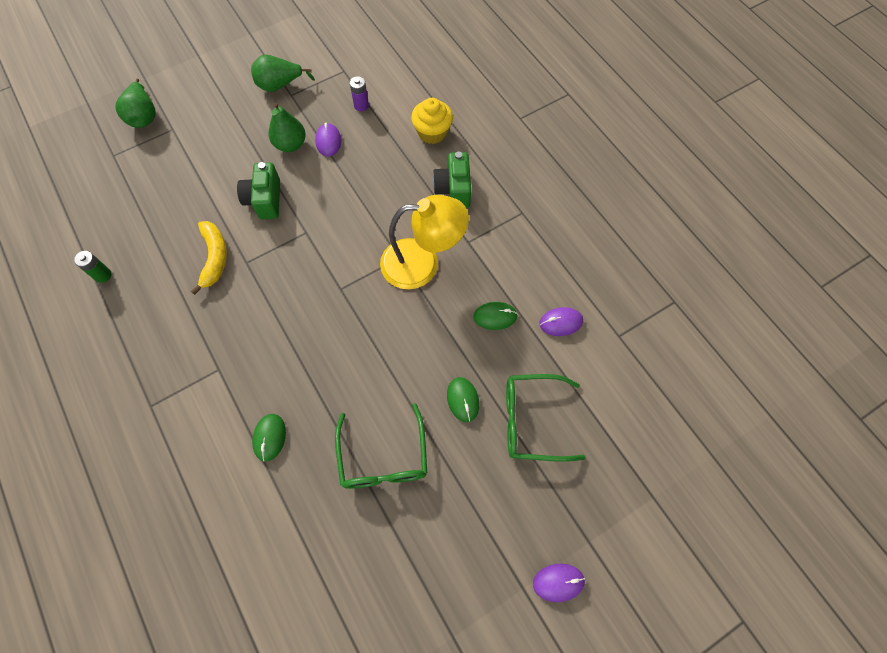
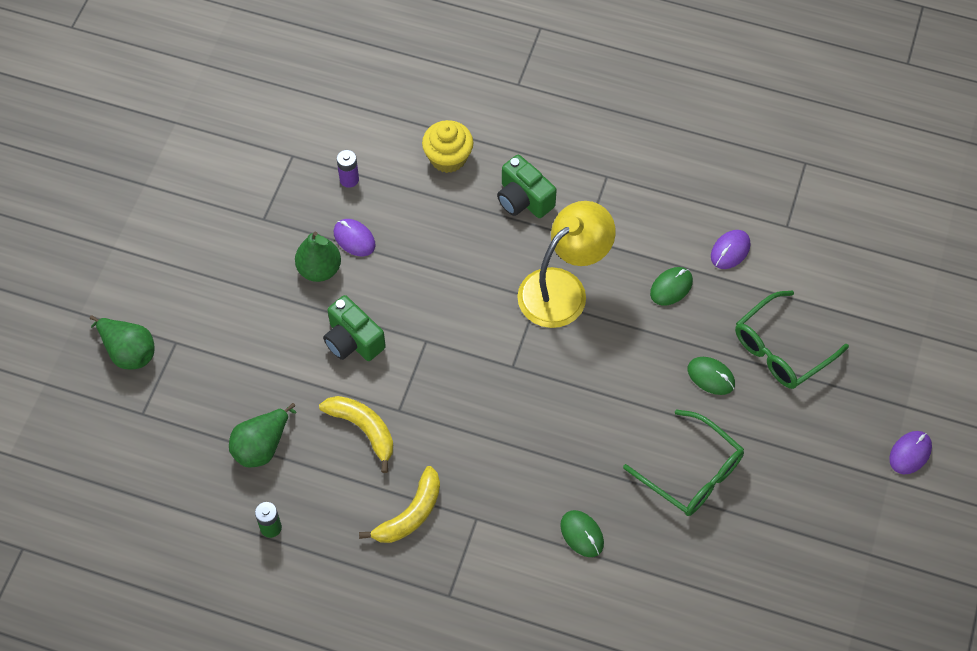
camera: 40 degrees left, 5 degrees down
green pear [251,55,315,92] -> green pear moved to [229,403,296,467]
none -> yellow banana [359,466,440,543]

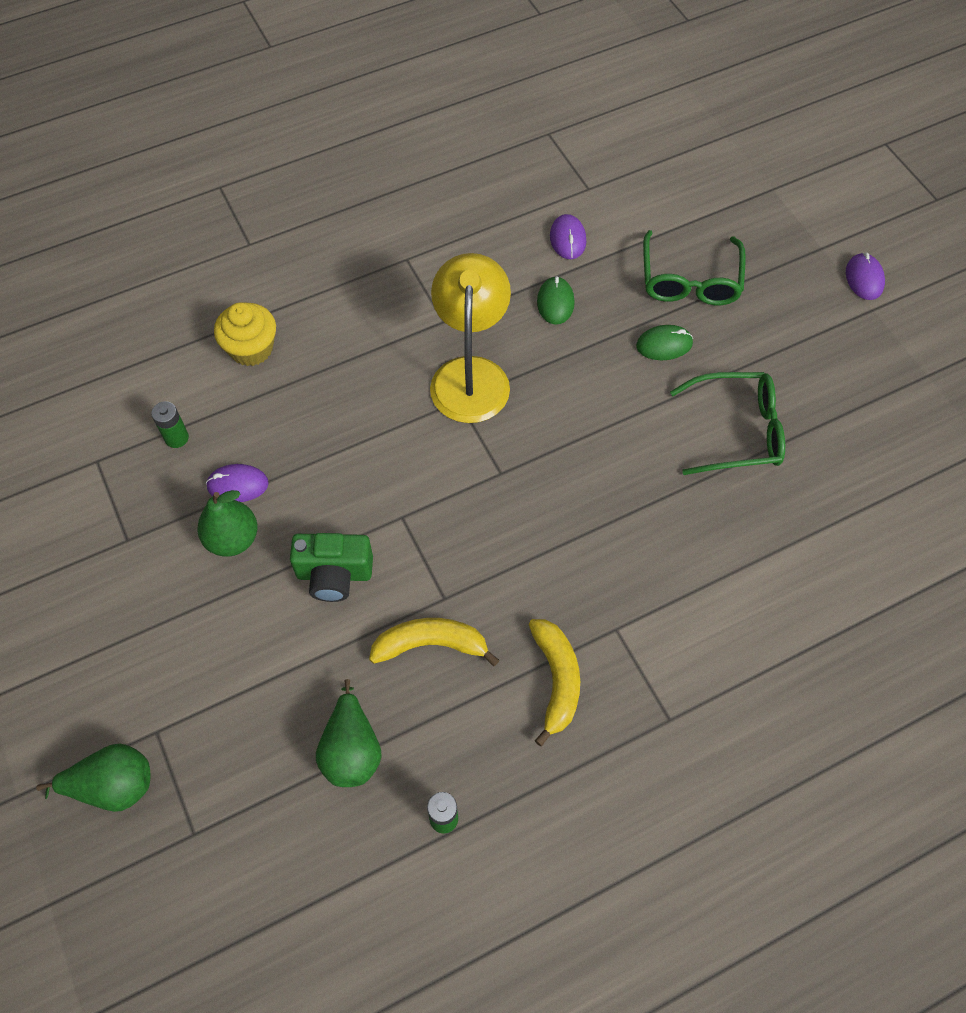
camera: 45 degrees left, 0 degrees up
purple battery [337,150,359,188] -> green battery [151,401,189,448]
green camera [497,155,556,218] -> none
green mouse [560,510,604,557] -> none

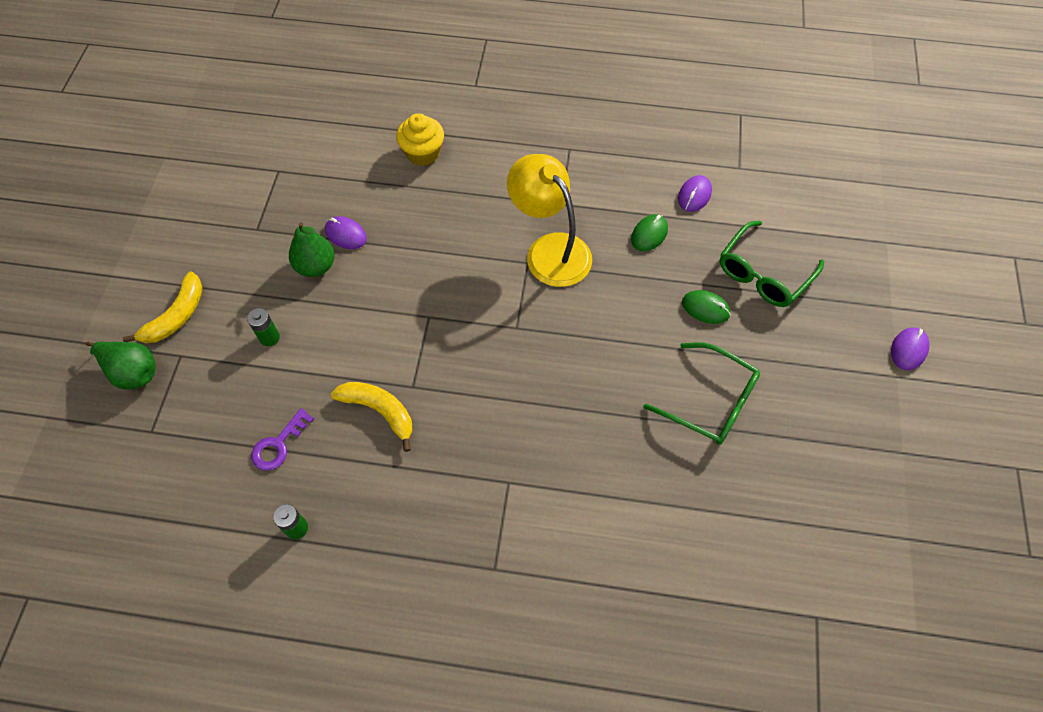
camera: 35 degrees right, 0 degrees up
green battery [151,401,189,448] -> green battery moved to [247,308,280,346]
green camera [290,533,373,602] -> none
green pear [316,679,381,787] -> purple key [251,408,314,471]
yellow lamp [430,253,511,423] -> yellow lamp turned 75 degrees counterclockwise [507,154,592,287]
yellow banana [528,619,580,746] -> yellow banana moved to [123,271,203,343]

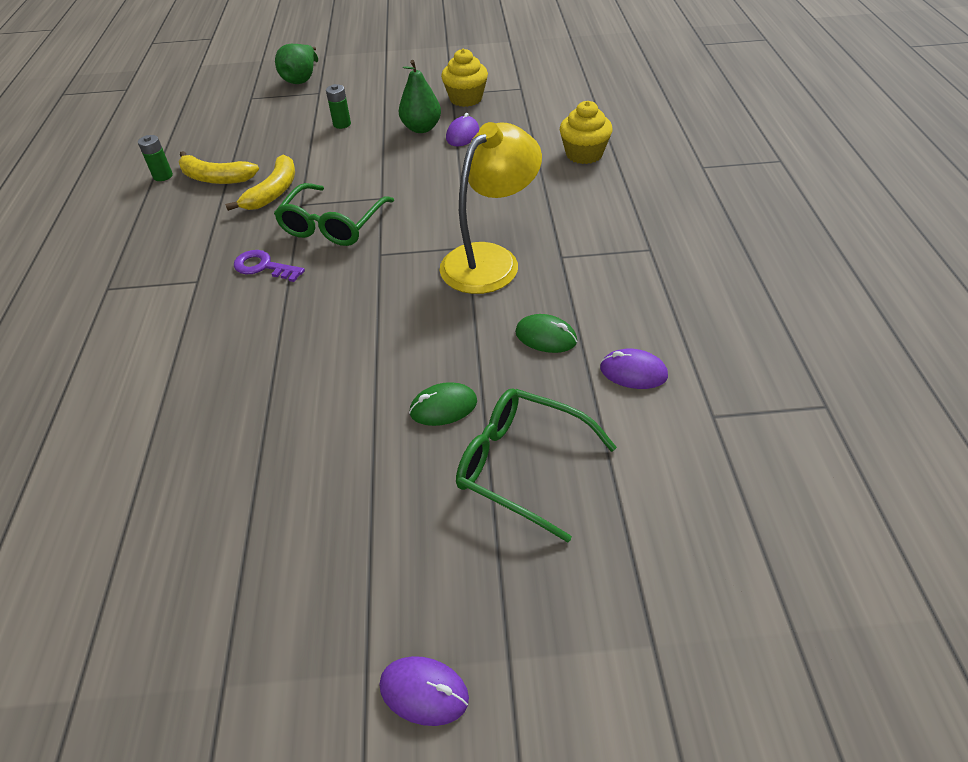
camera: 80 degrees right, 15 degrees down
yellow banana [123,271,203,343] -> yellow banana moved to [179,151,259,184]
purple key [251,408,314,471] -> purple key moved to [234,250,305,282]
green glasses [643,342,760,445] -> green glasses moved to [274,183,394,246]
green mouse [682,290,731,324] -> green mouse turned 60 degrees clockwise [409,382,477,426]
none -> yellow cupcake [441,48,488,107]

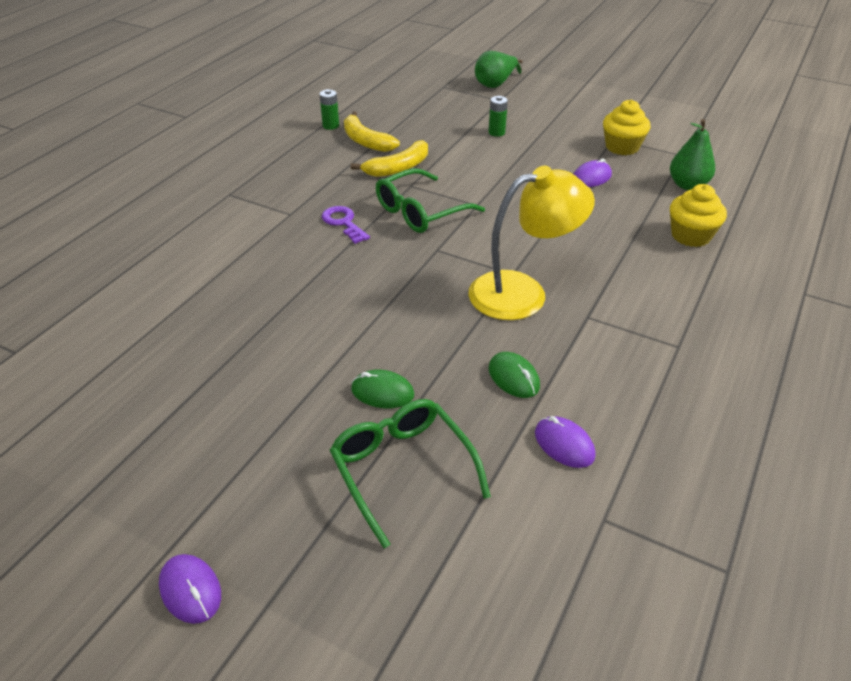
camera: 30 degrees right, 5 degrees down
green pear [399,60,441,133] -> green pear moved to [670,119,715,190]

